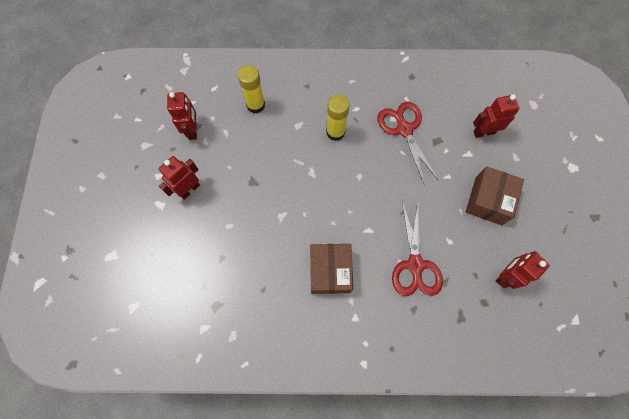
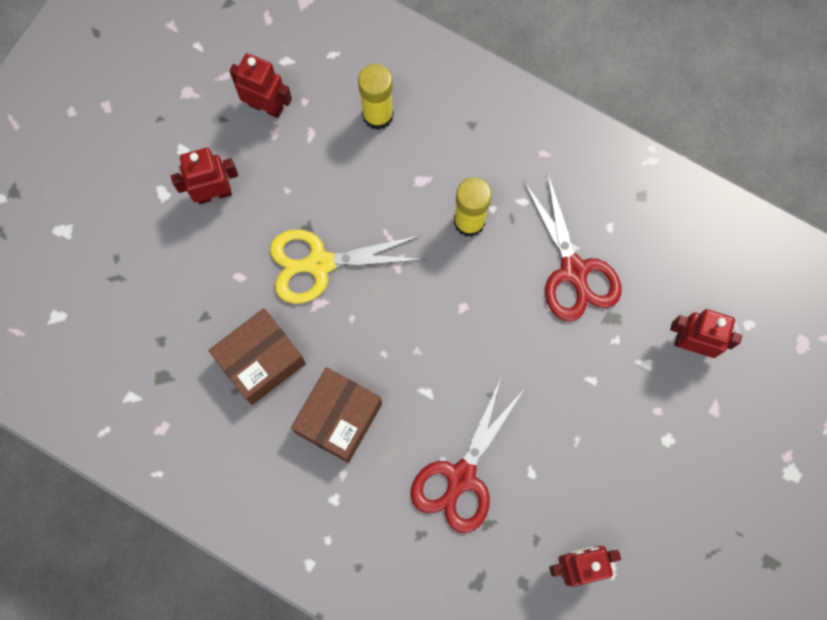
camera: 30 degrees right, 5 degrees up
red robot [167,92,197,140] -> red robot turned 90 degrees counterclockwise [230,53,292,118]
red scissors [377,102,438,185] -> red scissors turned 150 degrees clockwise [524,172,621,321]
brown box [466,166,524,225] -> brown box moved to [209,308,306,405]
none -> yellow scissors [270,229,425,304]

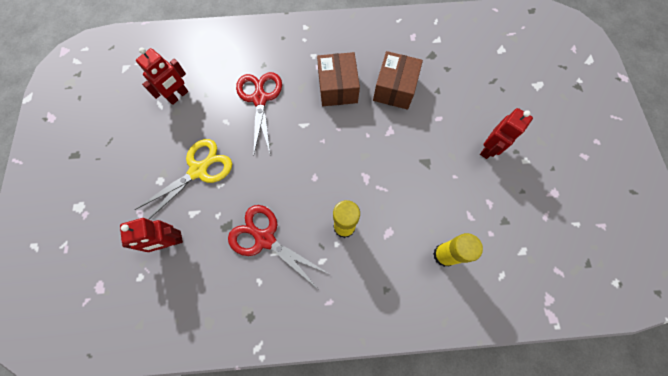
camera: 145 degrees right, 5 degrees down
red robot [230,53,292,118] -> none
yellow scissors [270,229,425,304] -> yellow scissors moved to [134,139,232,220]

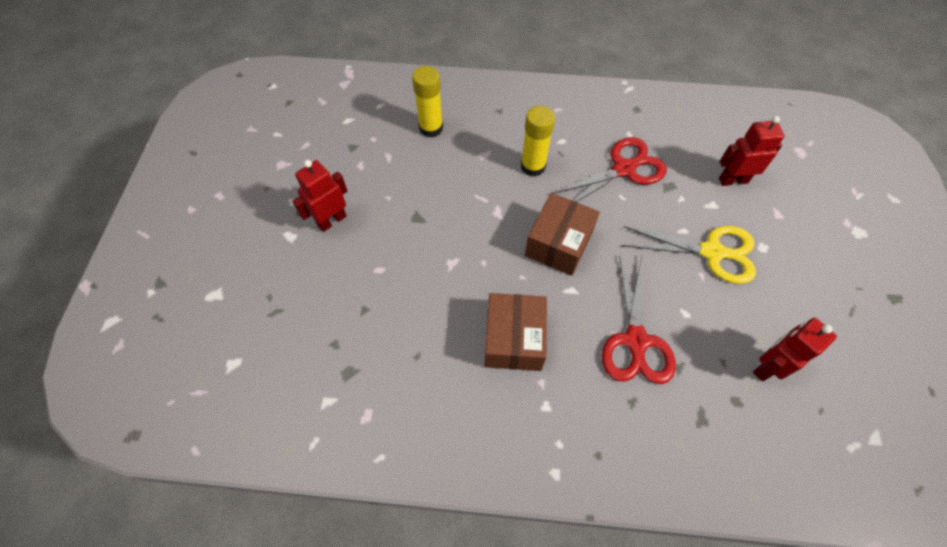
camera: 170 degrees left, 10 degrees down
yellow scissors [134,139,232,220] -> yellow scissors turned 135 degrees counterclockwise [622,226,756,284]
red scissors [228,205,329,289] -> red scissors turned 75 degrees counterclockwise [554,137,667,202]
brown box [373,51,423,110] -> brown box moved to [525,193,600,276]

